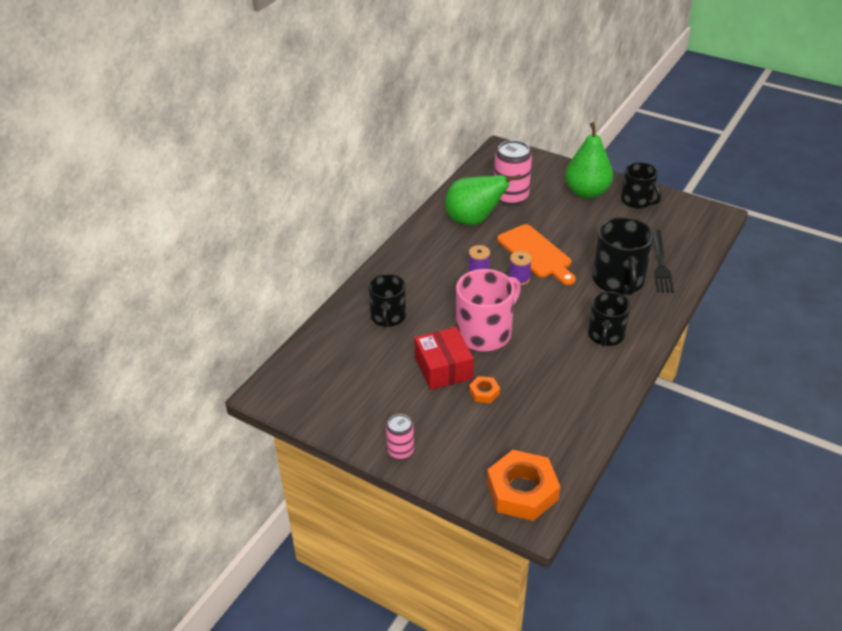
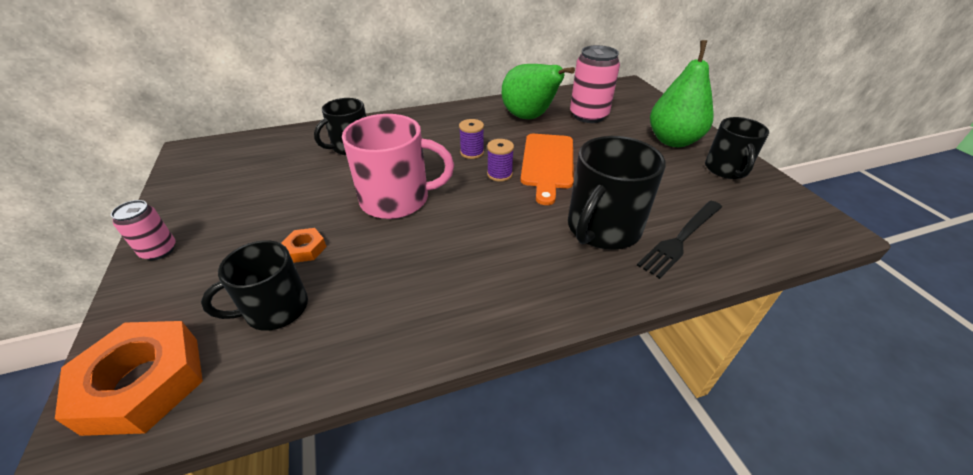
camera: 40 degrees right, 0 degrees up
red box [414,327,474,390] -> none
black mug [588,292,630,346] -> black mug moved to [201,240,308,331]

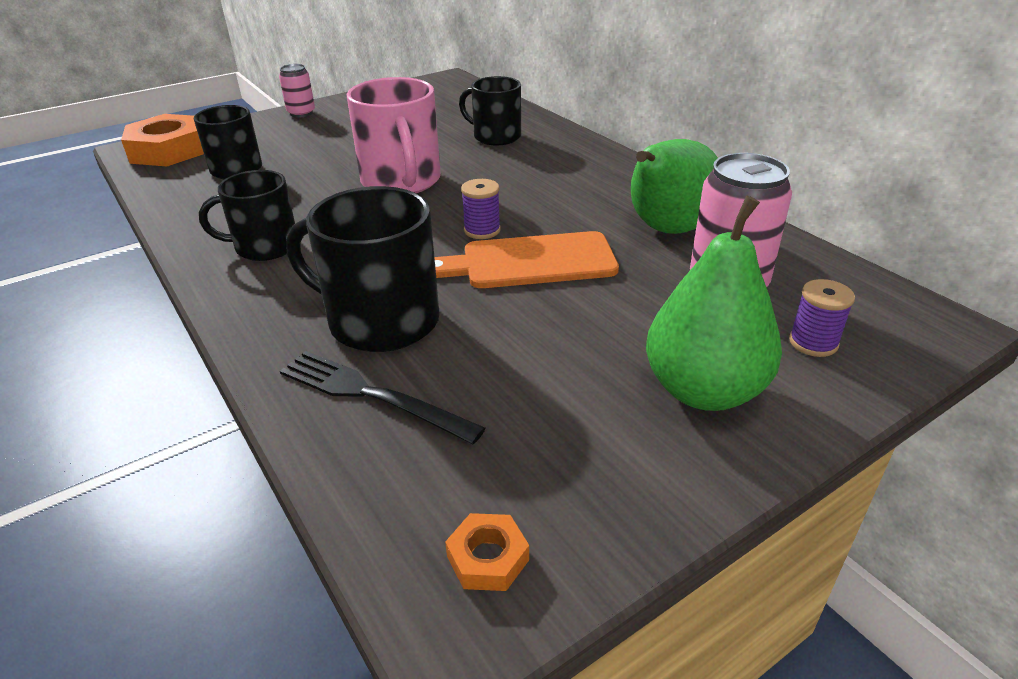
camera: 75 degrees right, 5 degrees down
orange nut [281,228,327,263] -> orange nut moved to [445,513,529,591]
purple spool [459,119,484,159] -> purple spool moved to [789,279,855,357]
black mug [705,117,769,179] -> black mug moved to [199,170,295,261]

